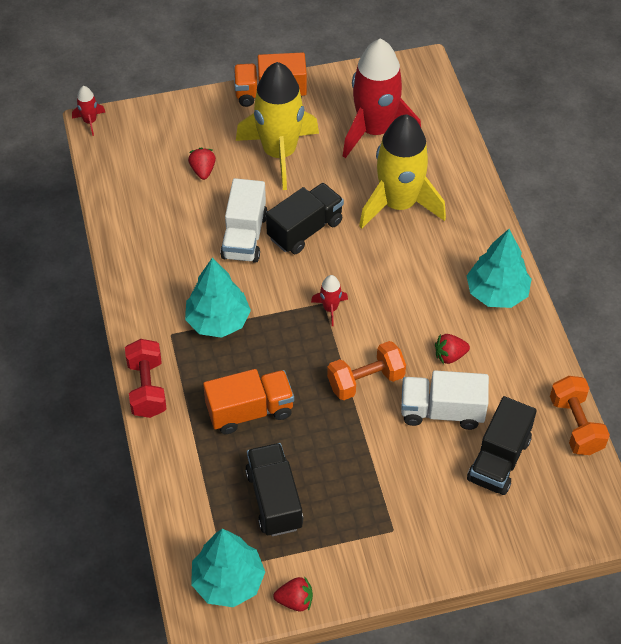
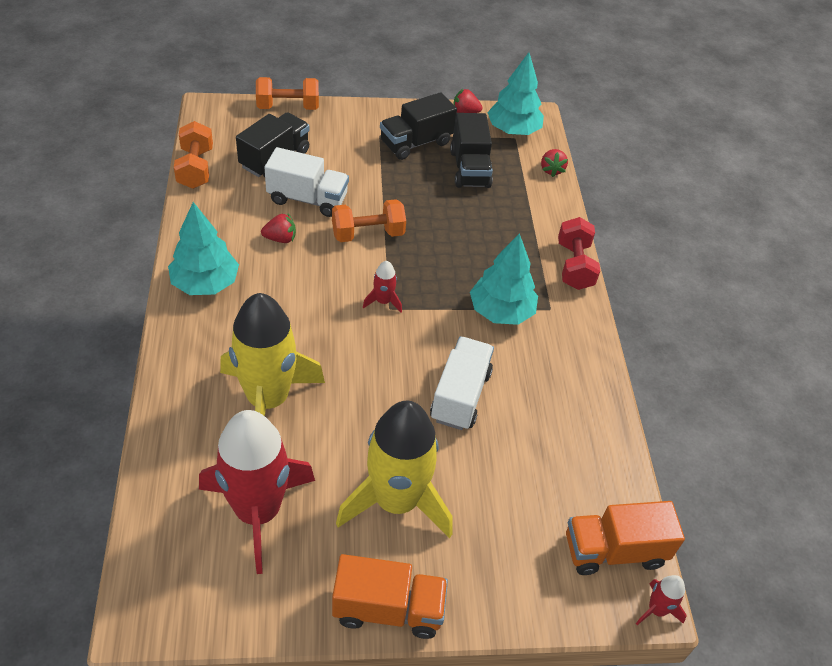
camera: 175 degrees left, 5 degrees down
red strawberry [188,148,216,180] -> red strawberry moved to [541,149,568,177]
orange truck [203,369,294,434] -> orange truck moved to [566,501,685,575]
black truck [266,183,344,254] -> black truck moved to [380,92,457,160]
none -> orange dumbbell [256,77,319,110]

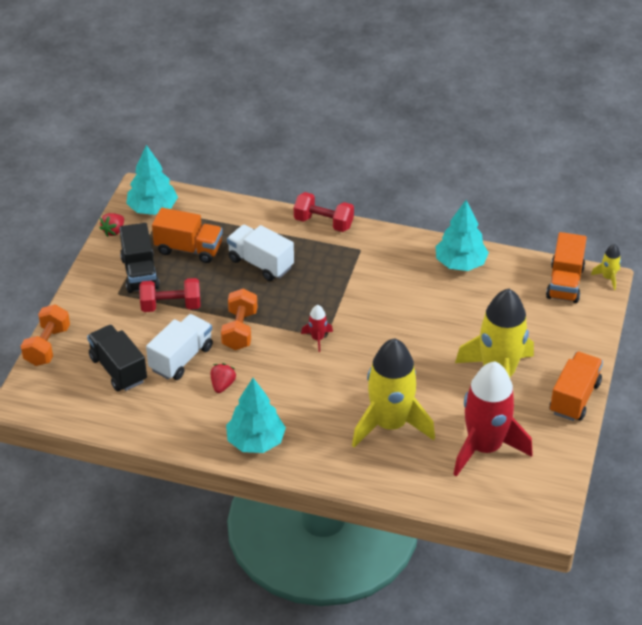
camera: 65 degrees left, 5 degrees down
orange dumbbell [174,121,213,189] -> none
white truck [430,337,494,430] -> white truck moved to [227,225,294,281]
black truck [450,113,493,188] -> orange truck [152,208,223,263]
turquoise tree [470,233,538,325] -> turquoise tree moved to [435,200,489,271]
red strawberry [541,149,568,177] -> none
red rocket [636,575,687,625] -> yellow rocket [591,244,621,290]
none -> red dumbbell [139,278,200,312]

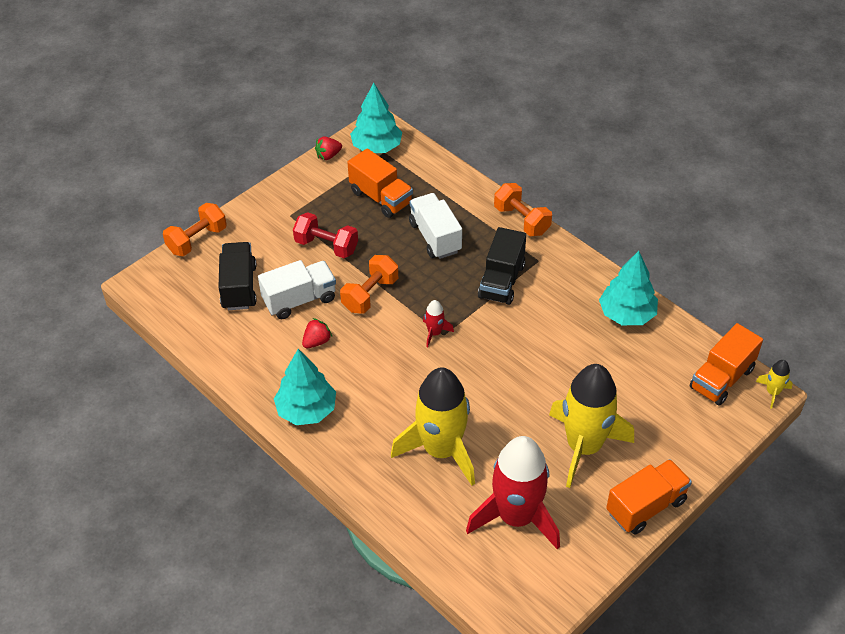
camera: 30 degrees right, 5 degrees up
black truck [119,223,160,293] -> black truck moved to [478,227,526,305]
red dumbbell [294,192,354,232] -> orange dumbbell [494,183,552,236]

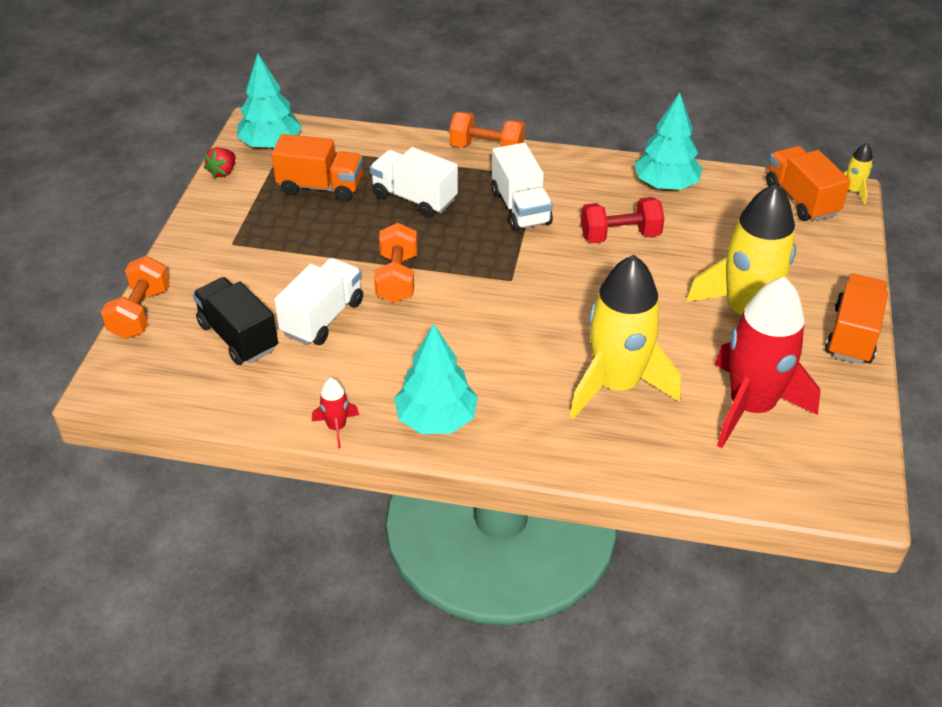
camera: 35 degrees left, 5 degrees down
red dumbbell [293,212,358,258] -> red dumbbell moved to [581,197,665,243]
red strawberry [302,318,332,348] -> none
red rocket [423,300,454,347] -> red rocket moved to [312,378,359,448]
black truck [478,227,526,305] -> white truck [492,143,553,231]
orange truck [690,323,763,406] -> orange truck turned 150 degrees clockwise [766,146,850,221]

